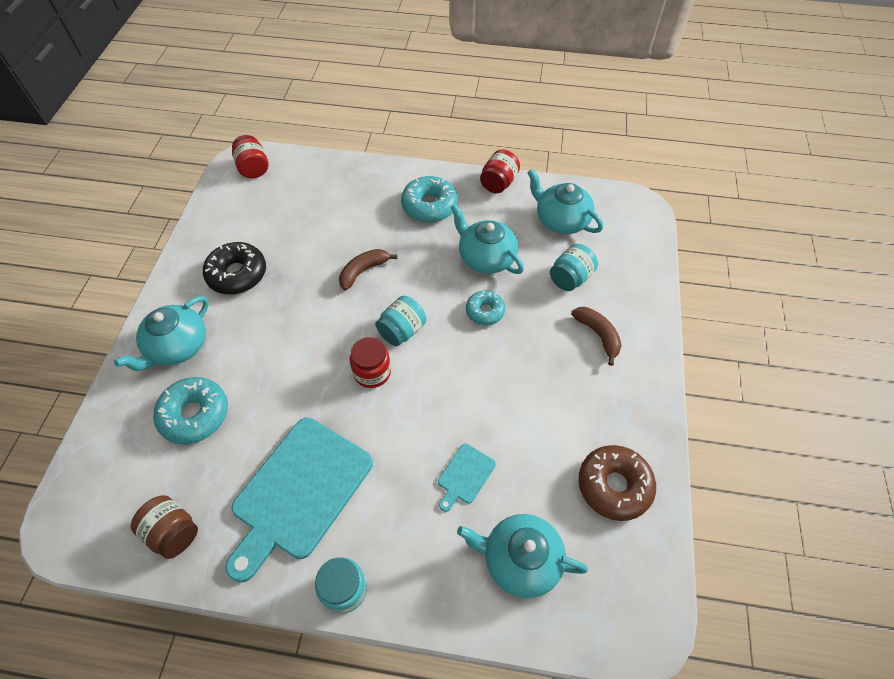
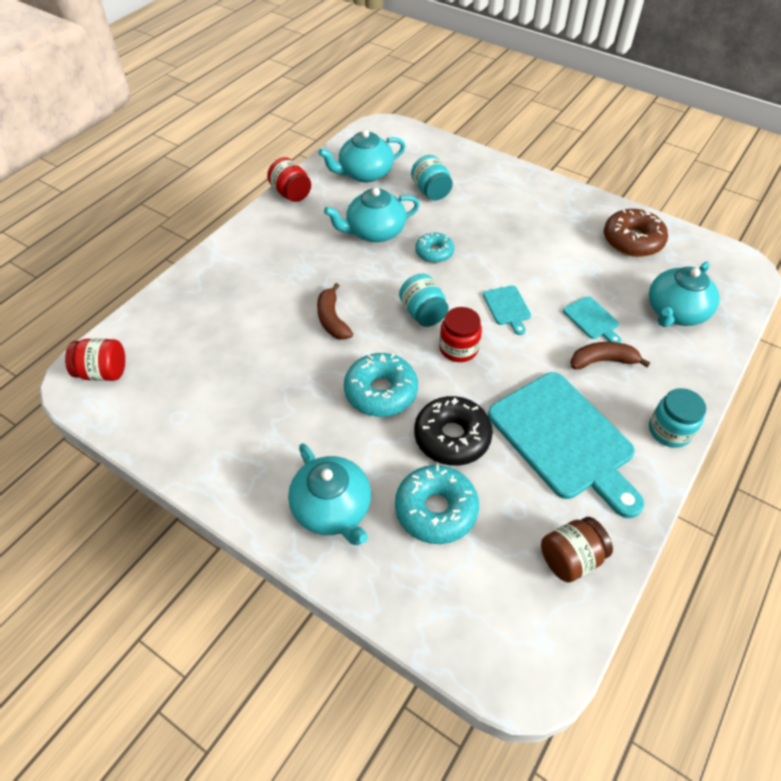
camera: 65 degrees left, 5 degrees down
black donut [203,242,266,294] -> black donut moved to [414,396,493,466]
turquoise donut [401,176,458,222] -> turquoise donut moved to [344,353,418,417]
brown banana [571,307,622,366] -> brown banana moved to [570,342,650,369]
none -> turquoise cutting board [483,286,531,335]

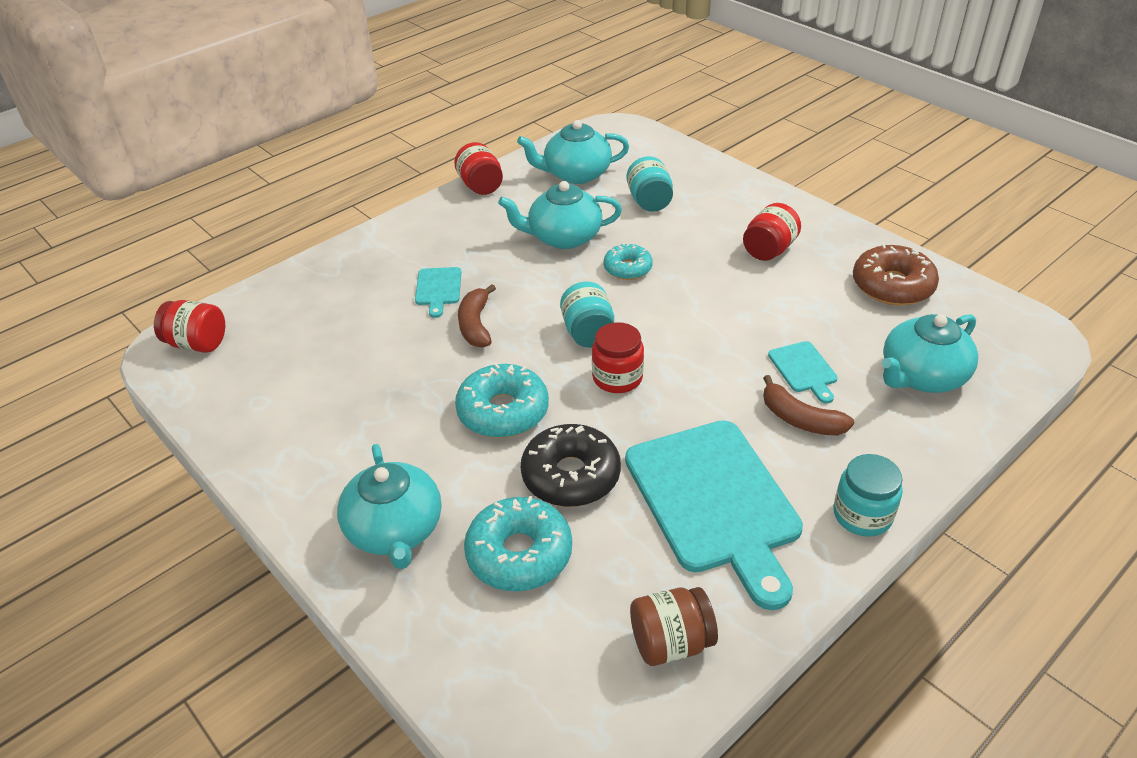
camera: 15 degrees right, 10 degrees down
turquoise cutting board [483,286,531,335] -> turquoise cutting board moved to [415,267,461,318]
brown banana [570,342,650,369] -> brown banana turned 150 degrees counterclockwise [763,375,854,436]
none -> red jar [743,203,801,261]

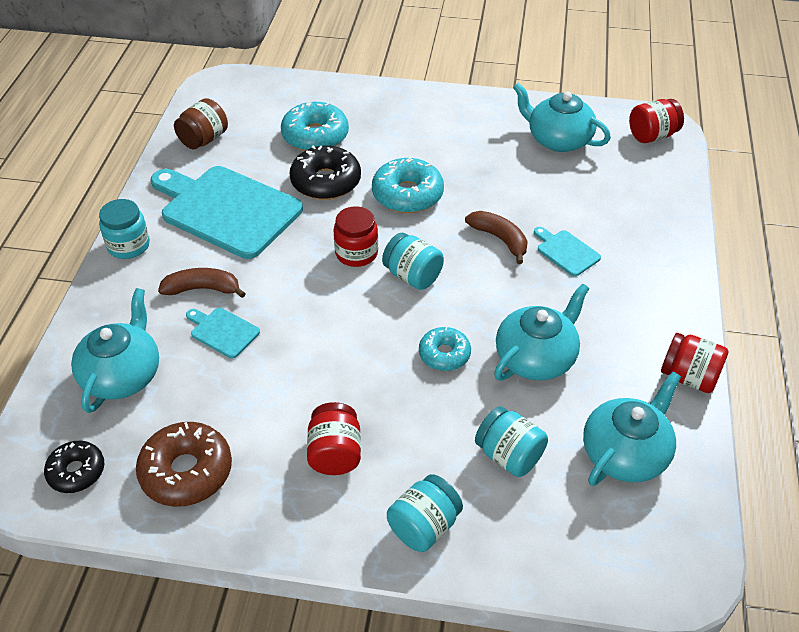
camera: 140 degrees right, 5 degrees up
turquoise teapot [337,444,441,569] -> turquoise teapot moved to [513,83,611,152]
none -> black donut [44,441,104,493]
none -> turquoise jar [387,474,463,552]

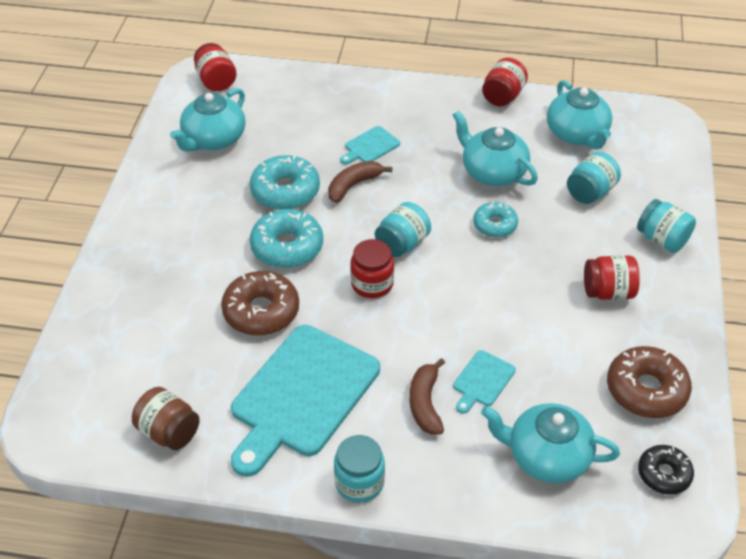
camera: 90 degrees left, 0 degrees up
turquoise donut [281,102,349,151] -> turquoise donut moved to [250,155,320,210]
black donut [289,145,361,200] -> brown donut [221,271,299,336]
turquoise teapot [583,372,681,486] -> turquoise teapot turned 150 degrees counterclockwise [547,80,612,150]

